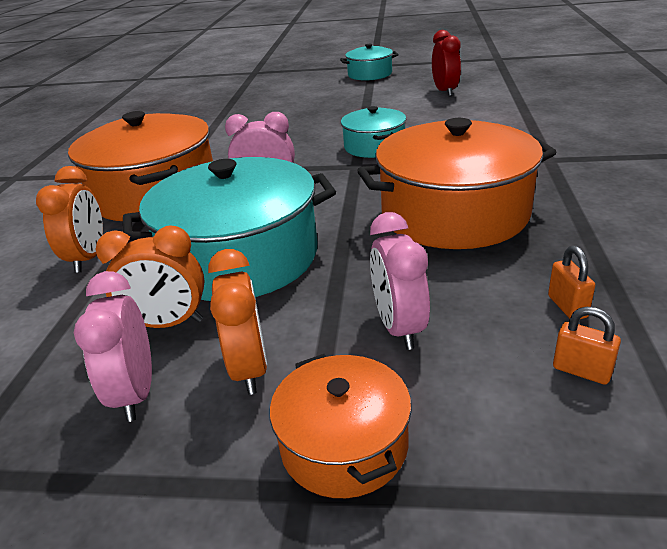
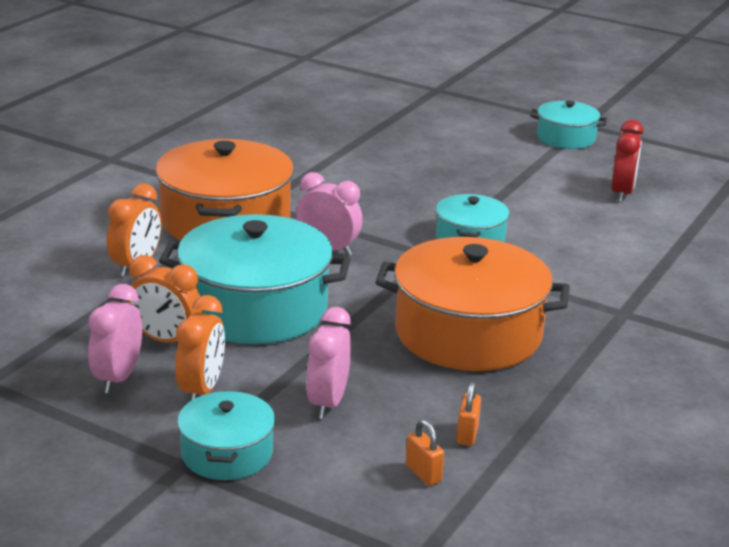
camera: 20 degrees right, 5 degrees down
orange pot [270,354,412,498] -> turquoise pot [177,390,275,480]

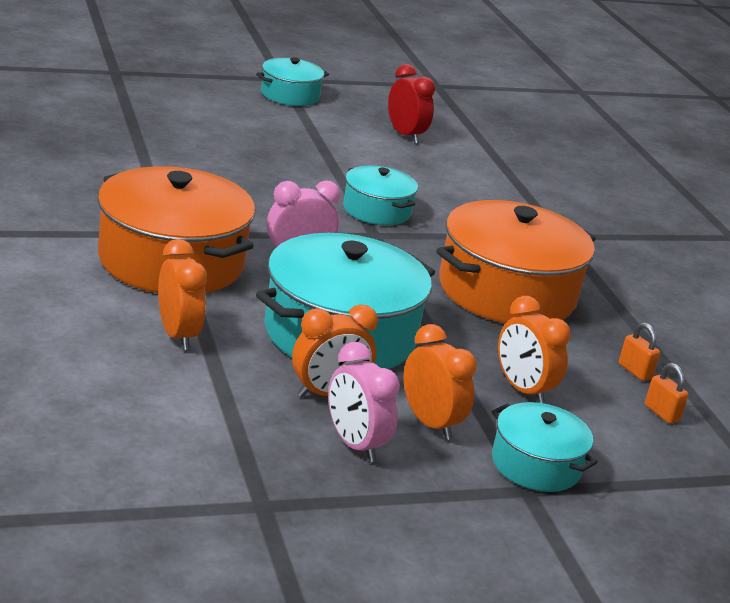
camera: 50 degrees left, 0 degrees up
pink clock [306,307,351,419] -> orange clock [498,296,571,404]
orange padlock [406,420,444,486] -> orange padlock turned 45 degrees clockwise [645,363,689,424]

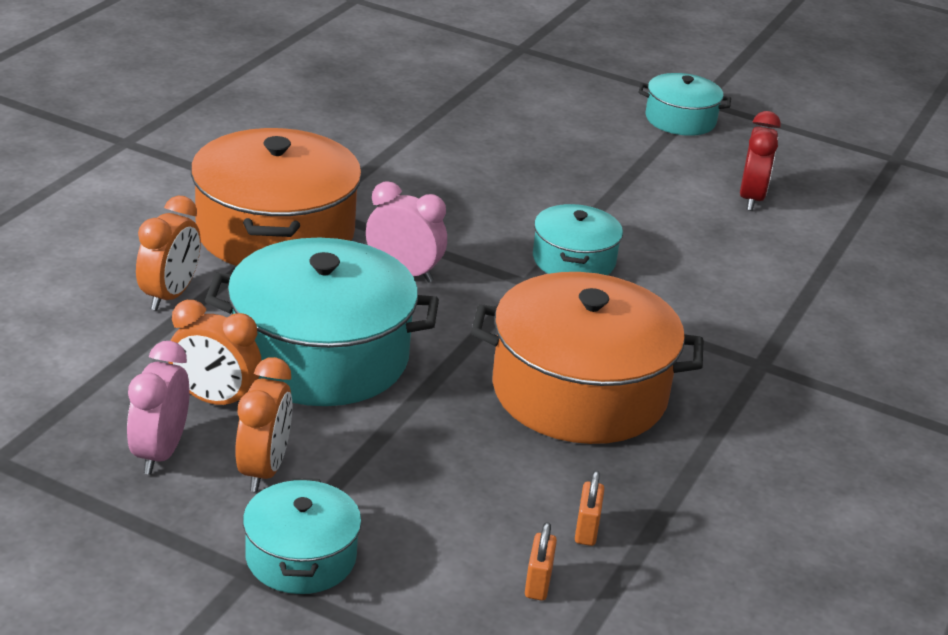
camera: 45 degrees right, 5 degrees up
orange clock [498,296,571,404] -> none

